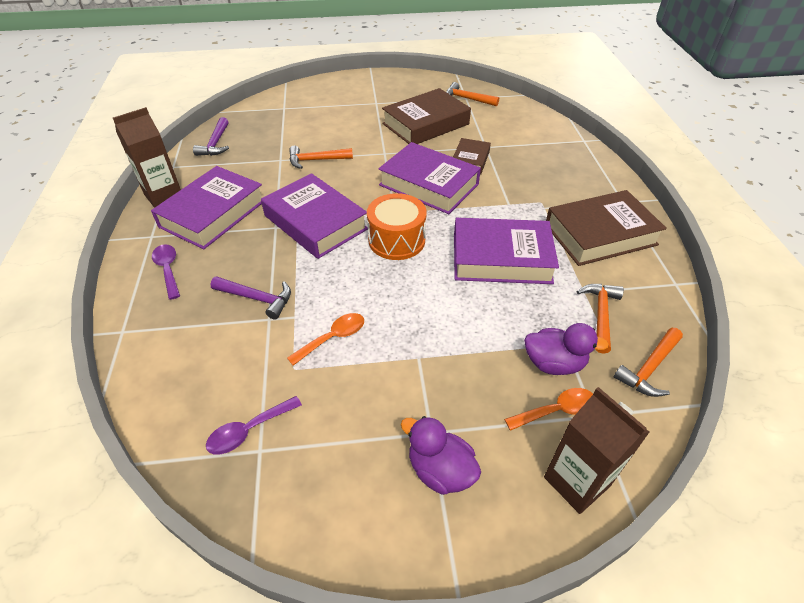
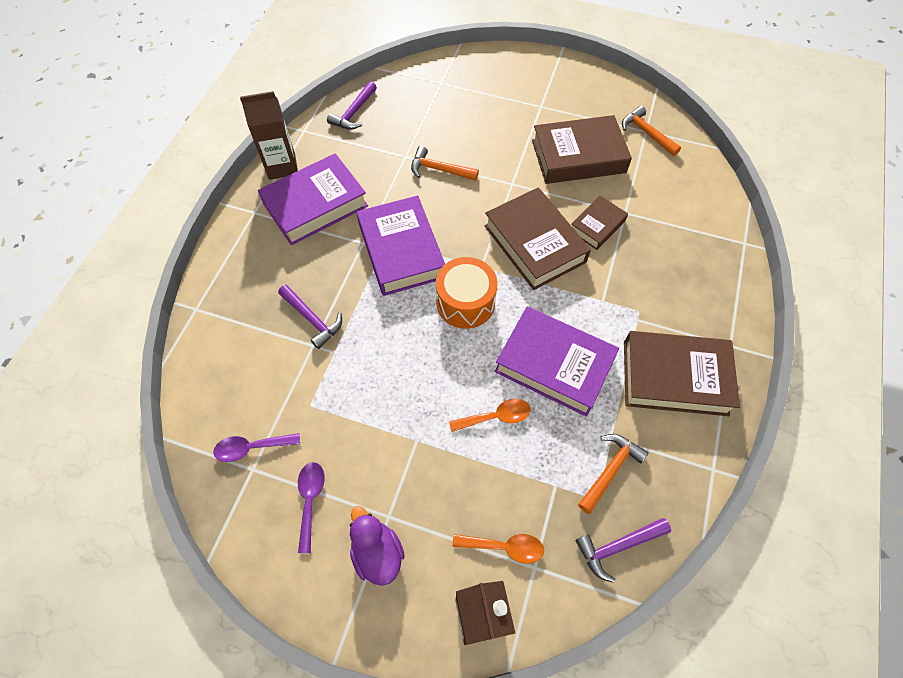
camera: 25 degrees right, 15 degrees up
purple spoon [152,244,180,300] -> purple spoon moved to [298,462,325,553]
orange spoon [287,313,364,366] -> orange spoon moved to [449,399,531,432]
purple book [378,142,481,214] -> brown book [484,187,591,290]
purple duck [524,323,609,375] -> none
orange hammer [614,328,683,397] -> purple hammer [576,518,671,583]

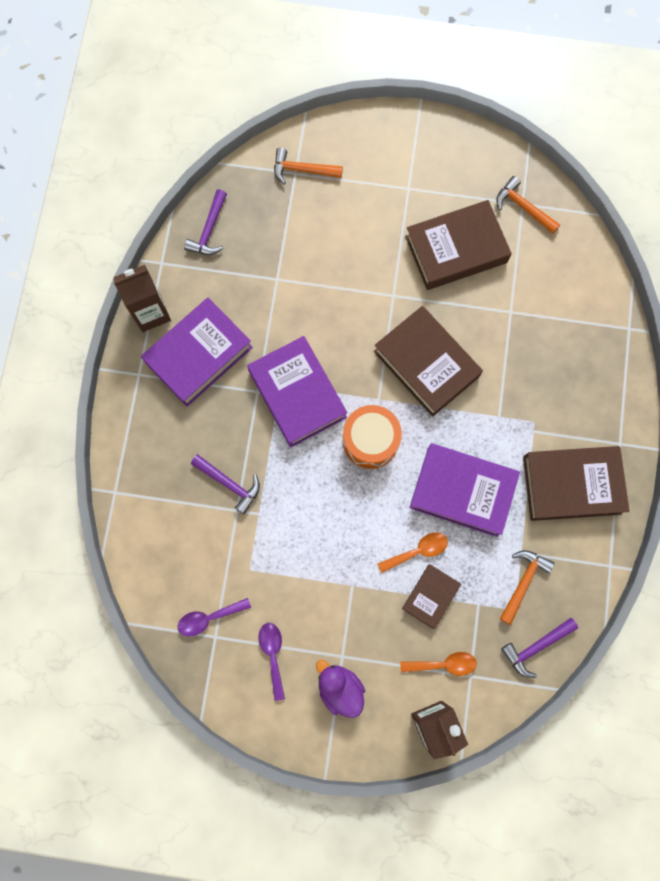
camera: 10 degrees left, 15 degrees up
orange hammer [411,146,479,181] -> orange hammer moved to [274,148,343,184]
brown book [571,196,628,250] -> brown book moved to [402,564,461,629]

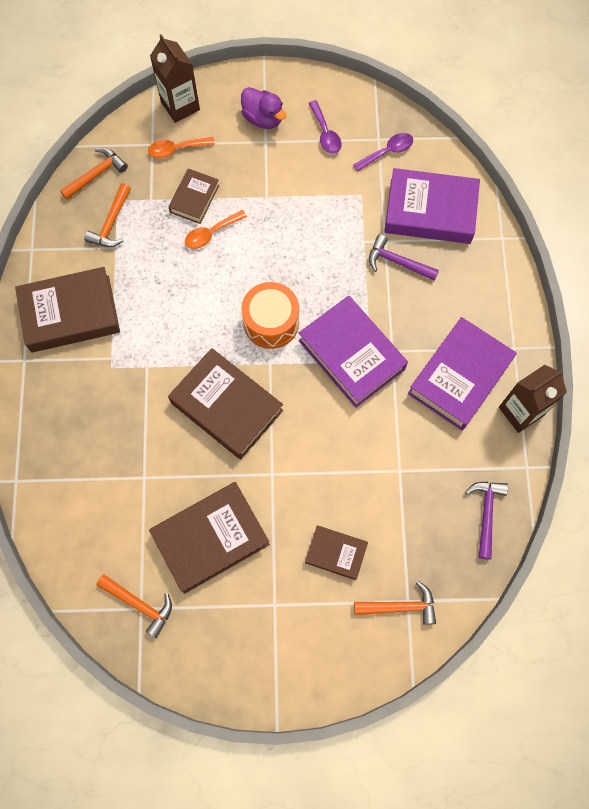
camera: 170 degrees right, 5 degrees down
purple book [409,443,520,537] -> purple book moved to [384,168,480,244]
purple hammer [501,618,578,678] -> orange hammer [60,148,128,200]
none -> brown book [305,525,368,580]

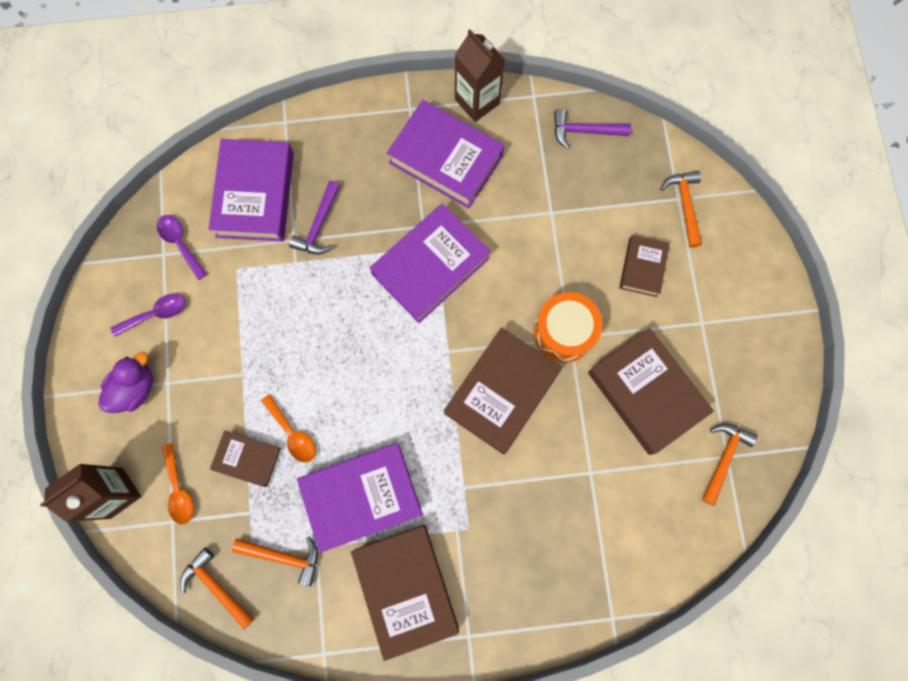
camera: 95 degrees left, 5 degrees up
orange drum [241,282,299,349] -> orange drum moved to [533,292,602,363]
none -> purple book [297,443,423,553]

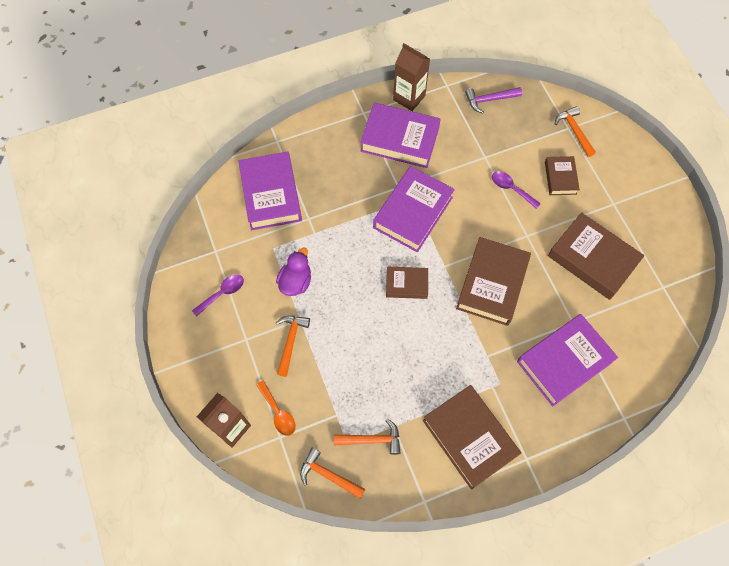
camera: 15 degrees left, 10 degrees down
purple duck [98,352,153,413] -> purple duck moved to [276,248,311,296]
purple spoon [157,215,207,280] -> purple spoon moved to [492,171,541,209]
brown book [210,430,281,487] -> brown book moved to [386,267,428,299]
orange spoon [261,394,316,463] -> none
purple hammer [289,181,340,255] -> none
purple book [297,443,423,553] -> purple book moved to [517,314,618,406]
orange drum [533,292,602,363] -> none
orange hammer [702,423,758,506] -> orange hammer moved to [276,316,310,377]

